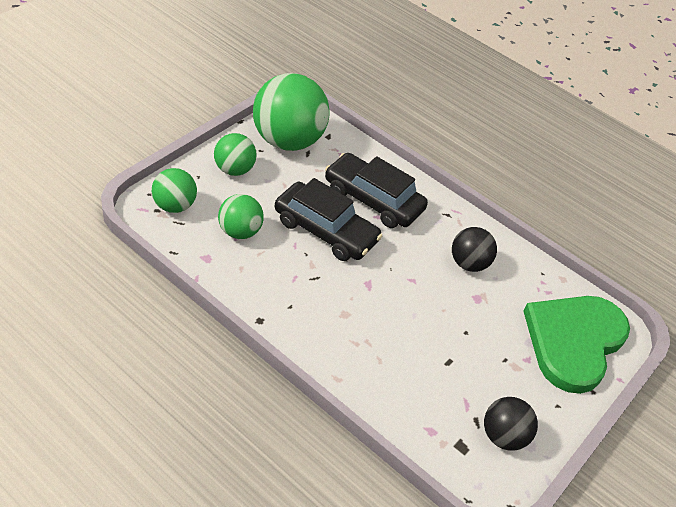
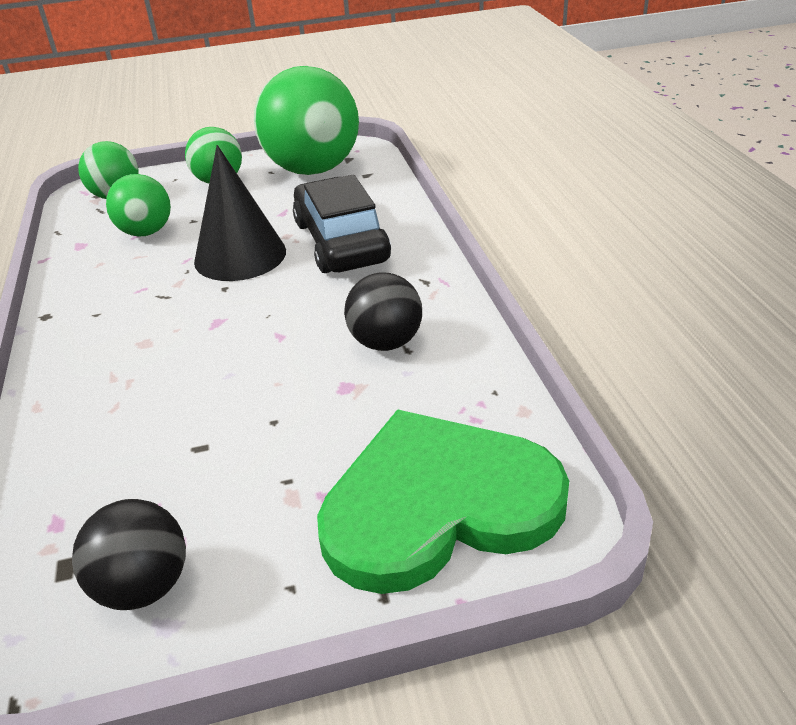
camera: 45 degrees right, 10 degrees down
black car [275,178,382,261] -> black cone [194,145,286,281]

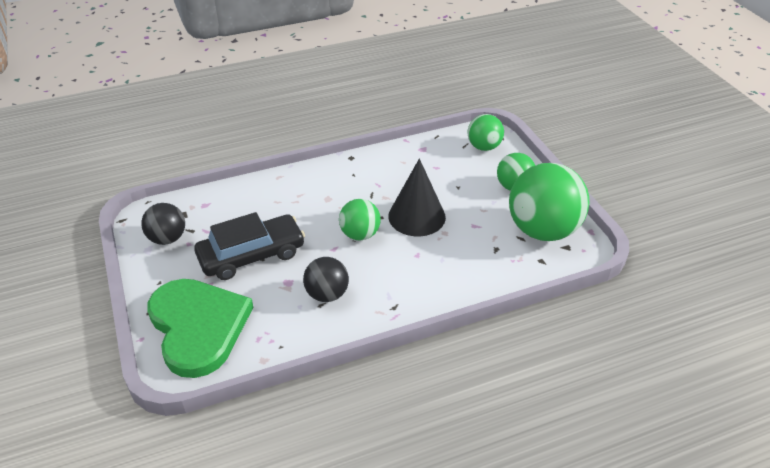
camera: 80 degrees right, 5 degrees up
green ball [106,174,171,237] -> green ball moved to [339,199,381,240]
black car [293,175,391,273] -> black car moved to [194,212,305,280]

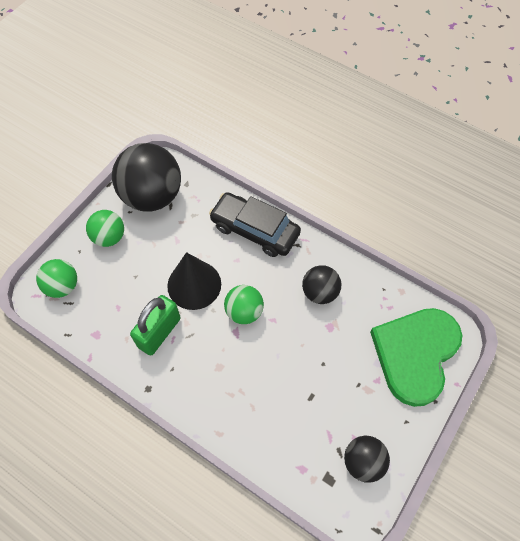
camera: 125 degrees left, 20 degrees up
black car [194,212,305,280] -> black car moved to [209,192,301,257]
green ball [509,163,589,241] -> black ball [112,143,181,212]
none -> green padlock [130,295,181,355]

